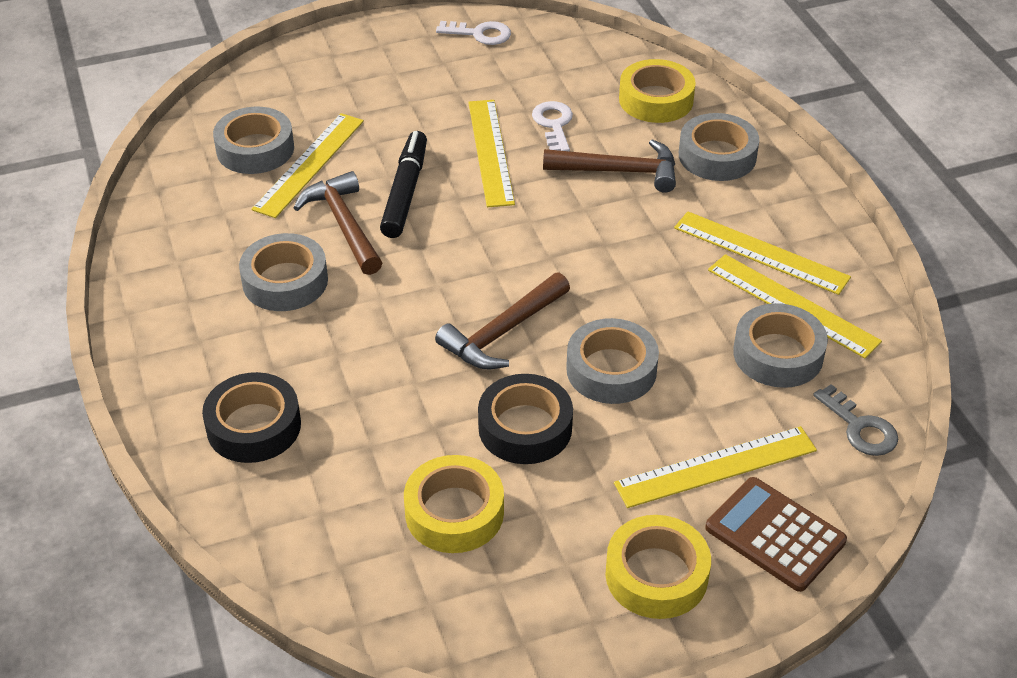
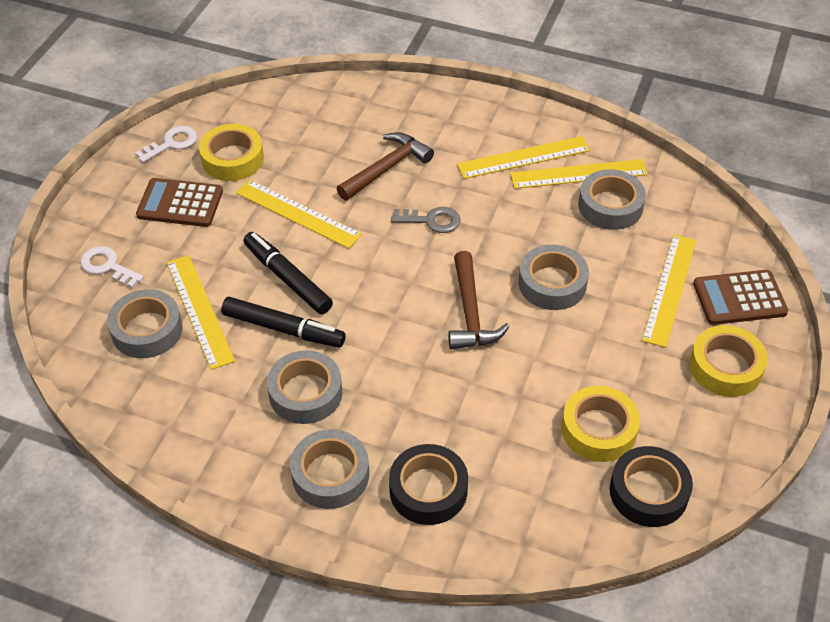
camera: 50 degrees left, 5 degrees up
brown hammer [294,171,382,275] -> black marker [221,297,346,348]
black tape [478,374,573,464] -> black tape moved to [610,446,693,527]
white key [532,101,573,151] -> white key moved to [80,246,144,288]
yellow tape [619,59,696,123] -> yellow tape moved to [199,124,264,181]
grey tape [679,113,759,181] -> grey tape moved to [290,429,369,509]
grey key [813,384,898,456] -> grey key moved to [391,207,461,233]
none -> brown calculator [136,178,223,227]

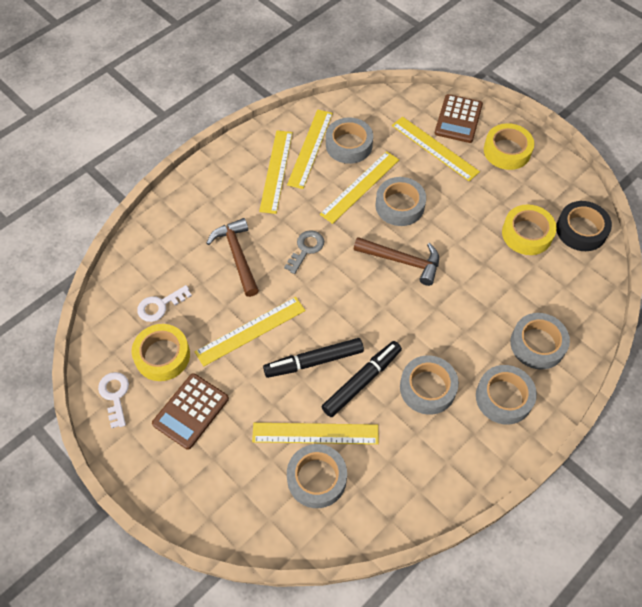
camera: 65 degrees left, 10 degrees up
white key [80,246,144,288] -> white key moved to [137,285,192,322]
black tape [389,444,468,525] -> grey tape [510,313,570,370]
none -> yellow ruler [320,151,399,224]

